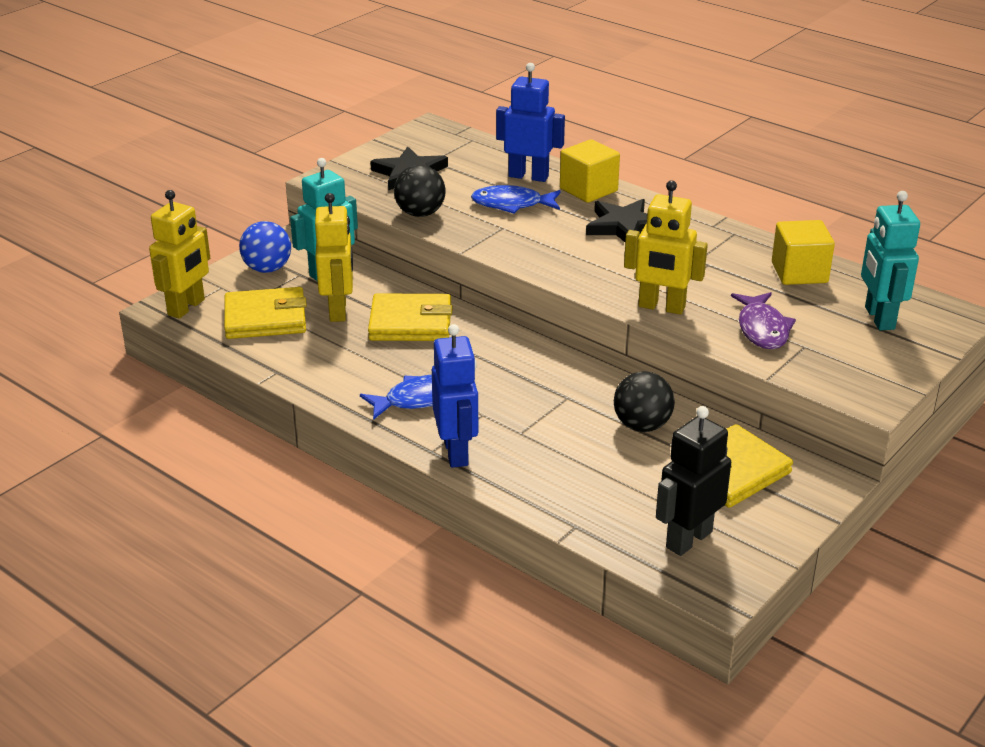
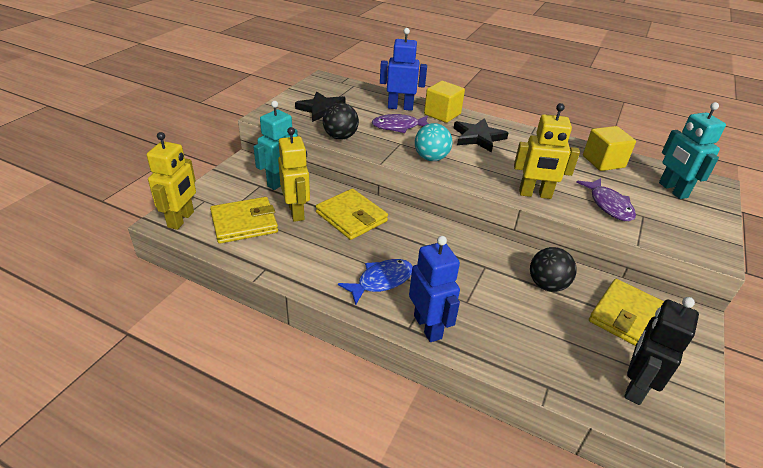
camera: 15 degrees left, 5 degrees up
blue ball [239,221,291,273] -> none
yellow wallet [368,293,453,341] -> yellow wallet turned 60 degrees clockwise [316,188,388,240]
blue fish [471,185,561,214] -> purple fish [372,114,429,133]
none -> turquoise ball [415,123,452,161]

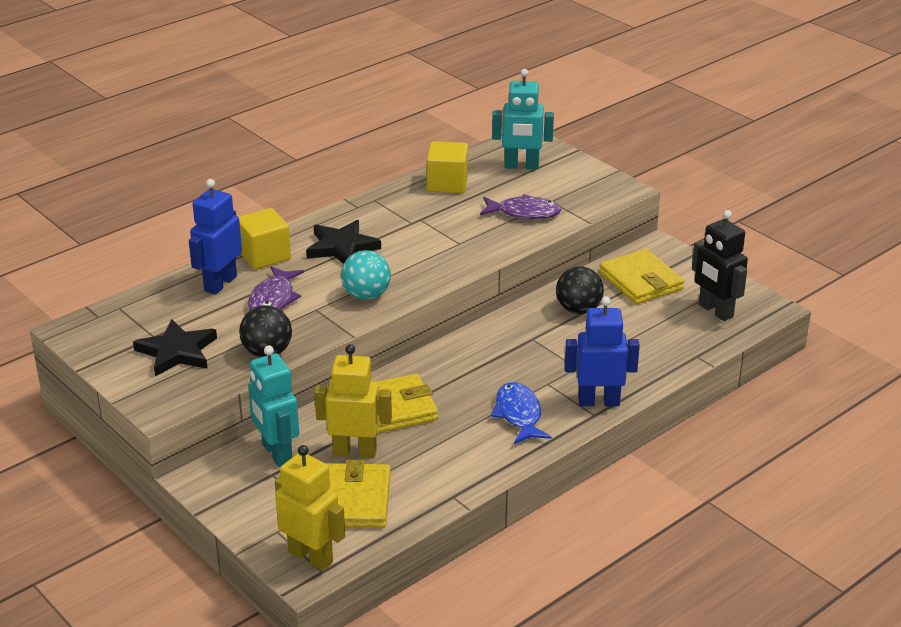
camera: 65 degrees left, 5 degrees down
yellow robot [514,103,580,199] -> none

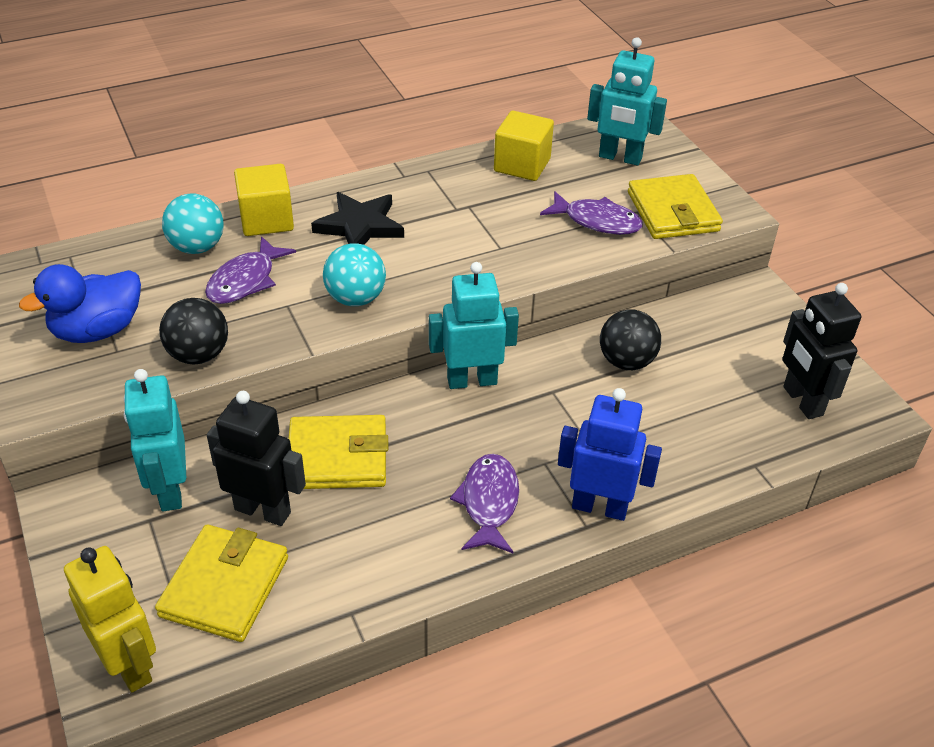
camera: 15 degrees right, 10 degrees up
black star [133,319,217,376] -> blue duck [19,264,141,343]
blue robot [189,179,242,295] -> turquoise ball [162,193,223,254]
yellow robot [314,344,392,458] -> black robot [207,391,306,526]
blue fish [491,382,552,444] -> purple fish [450,454,519,553]
yellow wallet [599,249,684,304] -> yellow wallet moved to [628,174,723,239]
none -> turquoise robot [429,262,519,389]

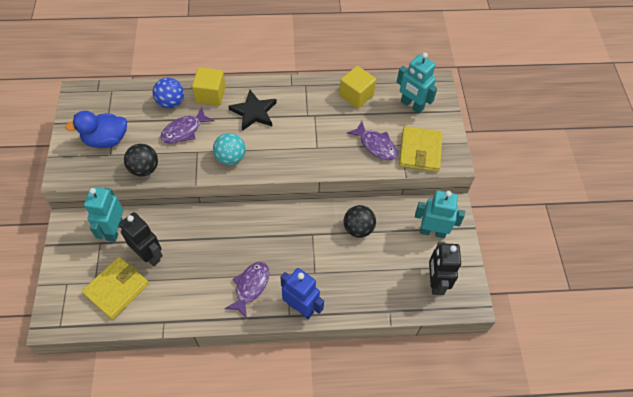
camera: 20 degrees right, 15 degrees up
yellow robot [64,546,156,693] -> none
turquoise ball [162,193,223,254] -> blue ball [153,78,184,109]
yellow wallet [288,415,388,489] -> none
turquoise robot [429,262,519,389] -> turquoise robot moved to [415,190,465,238]

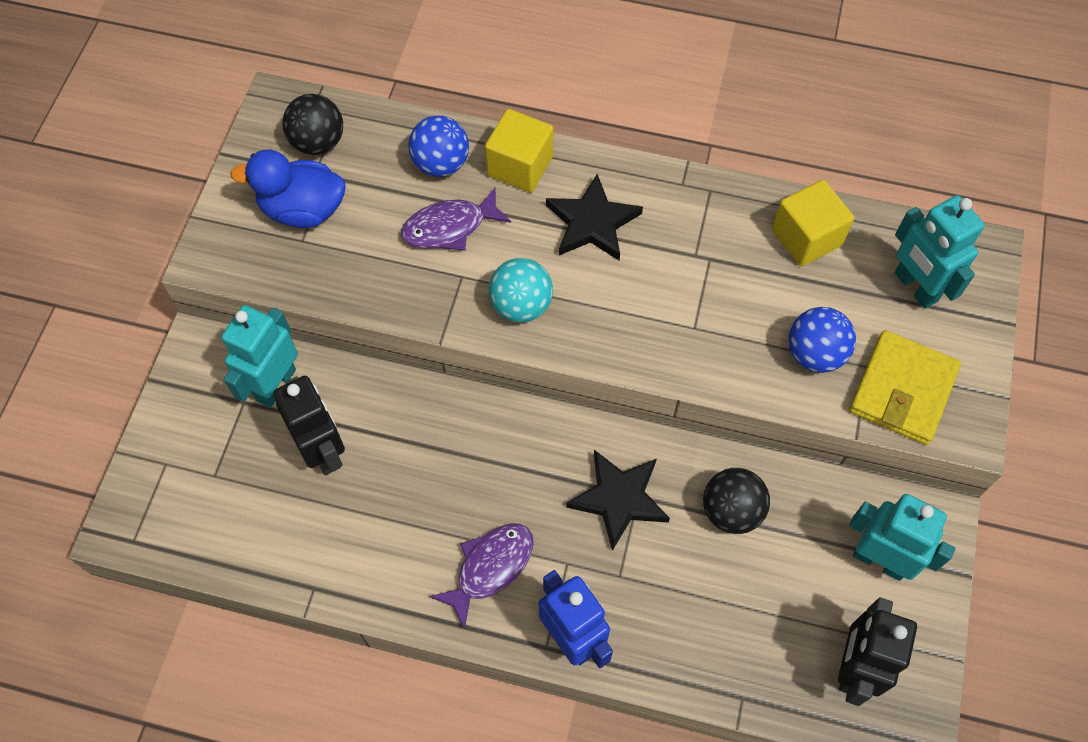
camera: 20 degrees right, 5 degrees up
yellow wallet [82,257,149,320] -> none
black ball [124,144,158,177] -> black ball moved to [282,94,343,155]
purple fish [347,121,397,160] -> blue ball [788,307,856,373]
none -> black star [566,450,670,551]

